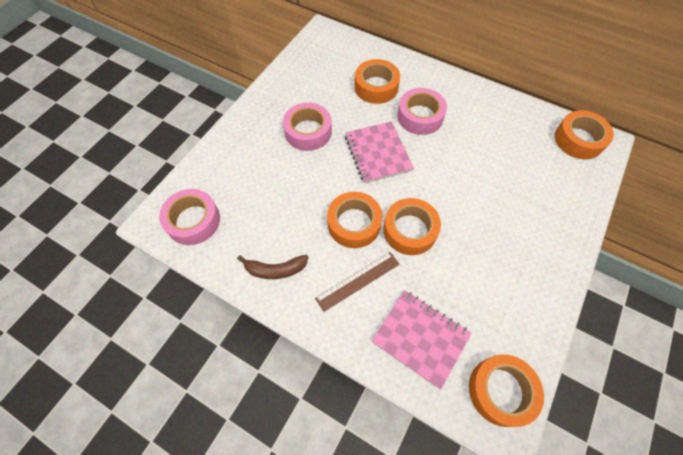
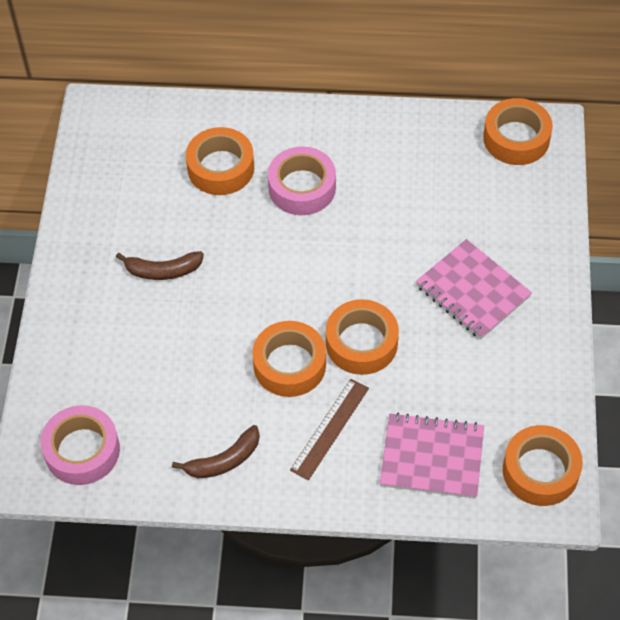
camera: 25 degrees left, 5 degrees down
pink tape [283,102,332,151] -> brown banana [116,251,204,280]
pink notebook [345,121,414,183] -> pink notebook moved to [416,239,532,339]

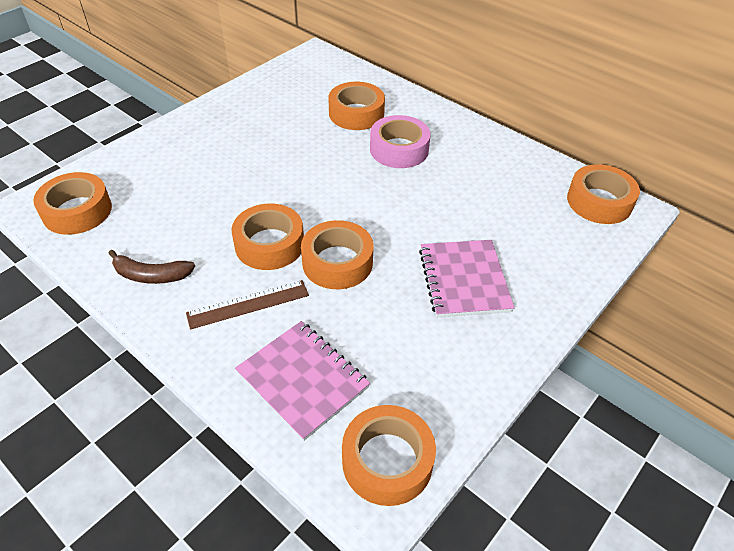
camera: 35 degrees right, 10 degrees down
pink tape [41,405,120,485] -> orange tape [33,172,112,235]
brown banana [116,251,204,280] -> none

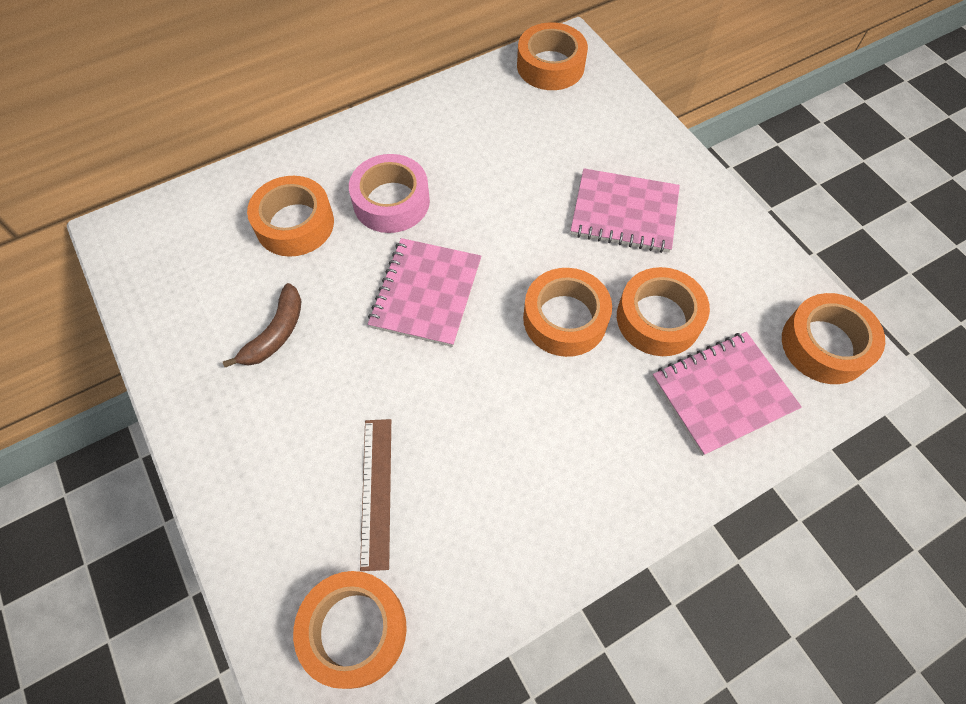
camera: 70 degrees left, 15 degrees up
brown banana [108,250,195,284] -> brown banana moved to [222,283,301,368]
brown ruler [186,280,309,330] -> brown ruler moved to [360,419,391,571]
orange tape [231,204,304,270] -> orange tape moved to [617,267,710,356]
none -> pink notebook [368,238,481,347]

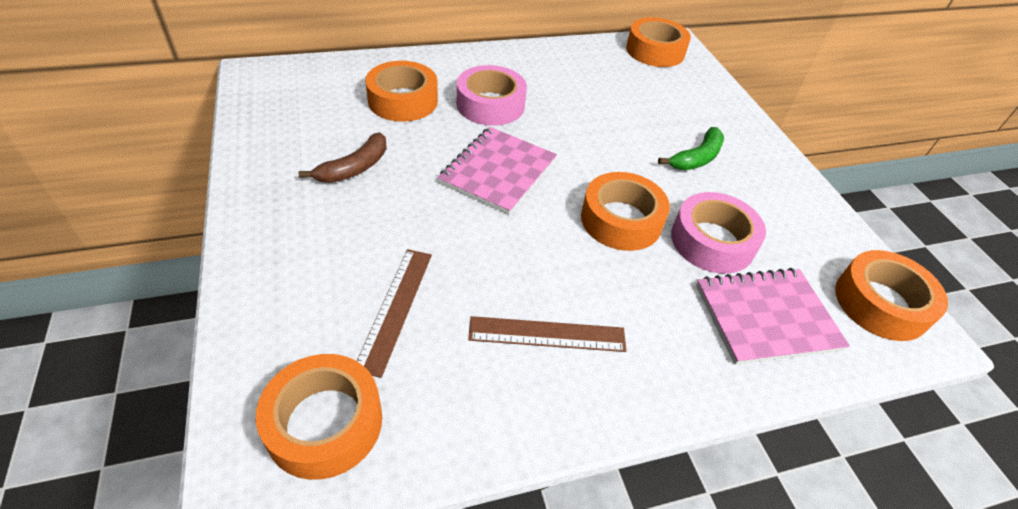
camera: 10 degrees right, 15 degrees down
pink notebook [571,168,680,253] -> green banana [658,127,724,170]
orange tape [617,267,710,356] -> pink tape [671,192,766,274]
none -> brown ruler [468,316,627,352]

